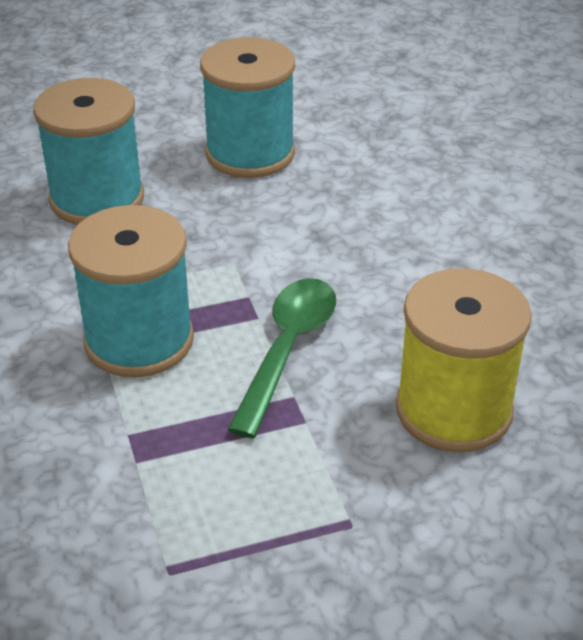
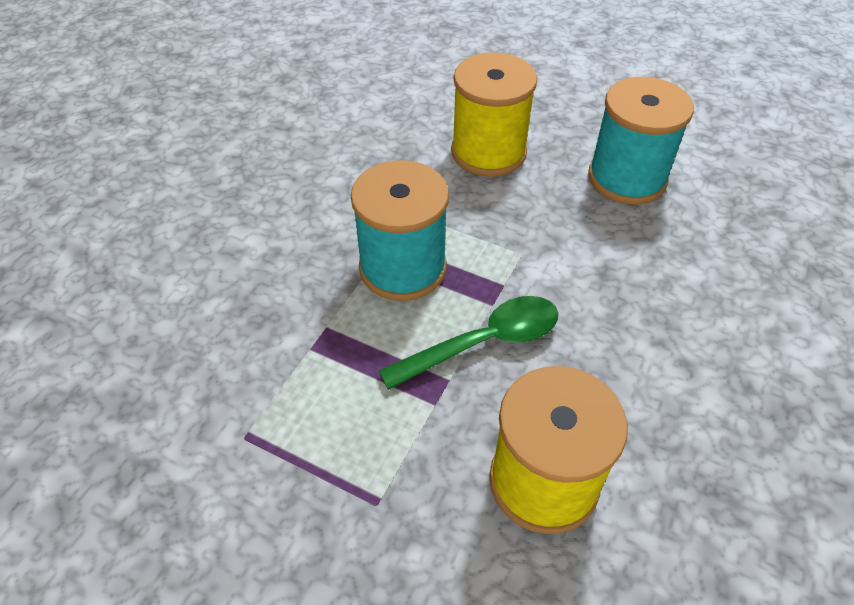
camera: 45 degrees right, 10 degrees up
turquoise spool [33,78,144,225] -> yellow spool [451,52,537,177]

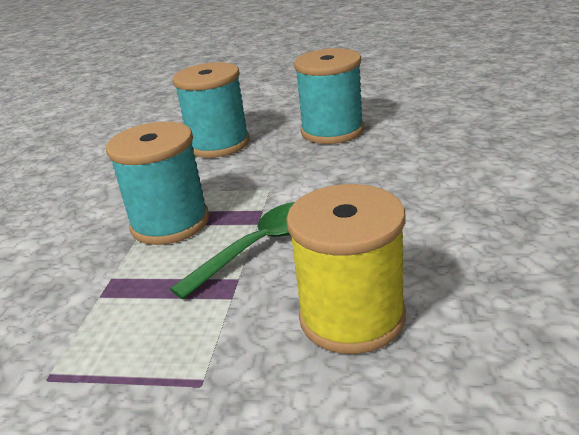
camera: 15 degrees left, 20 degrees down
yellow spool [451,52,537,177] -> turquoise spool [173,62,250,158]

